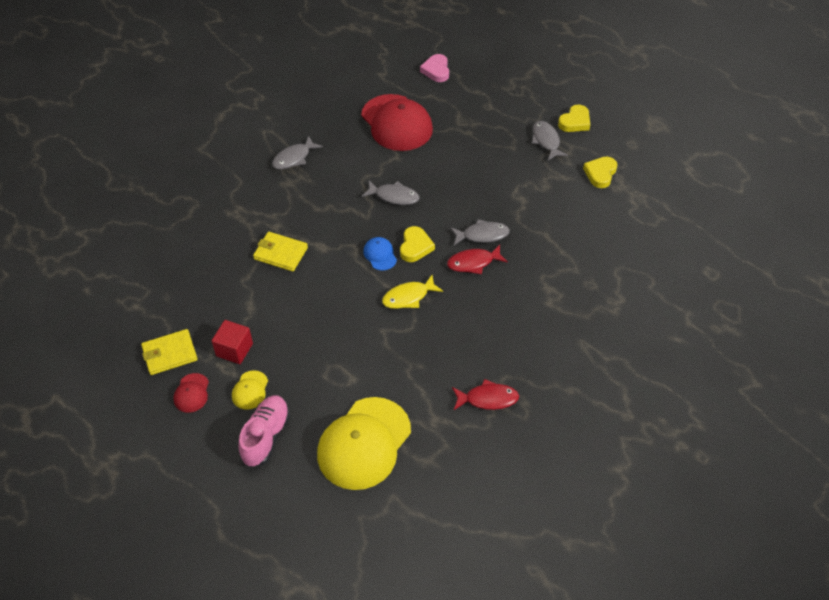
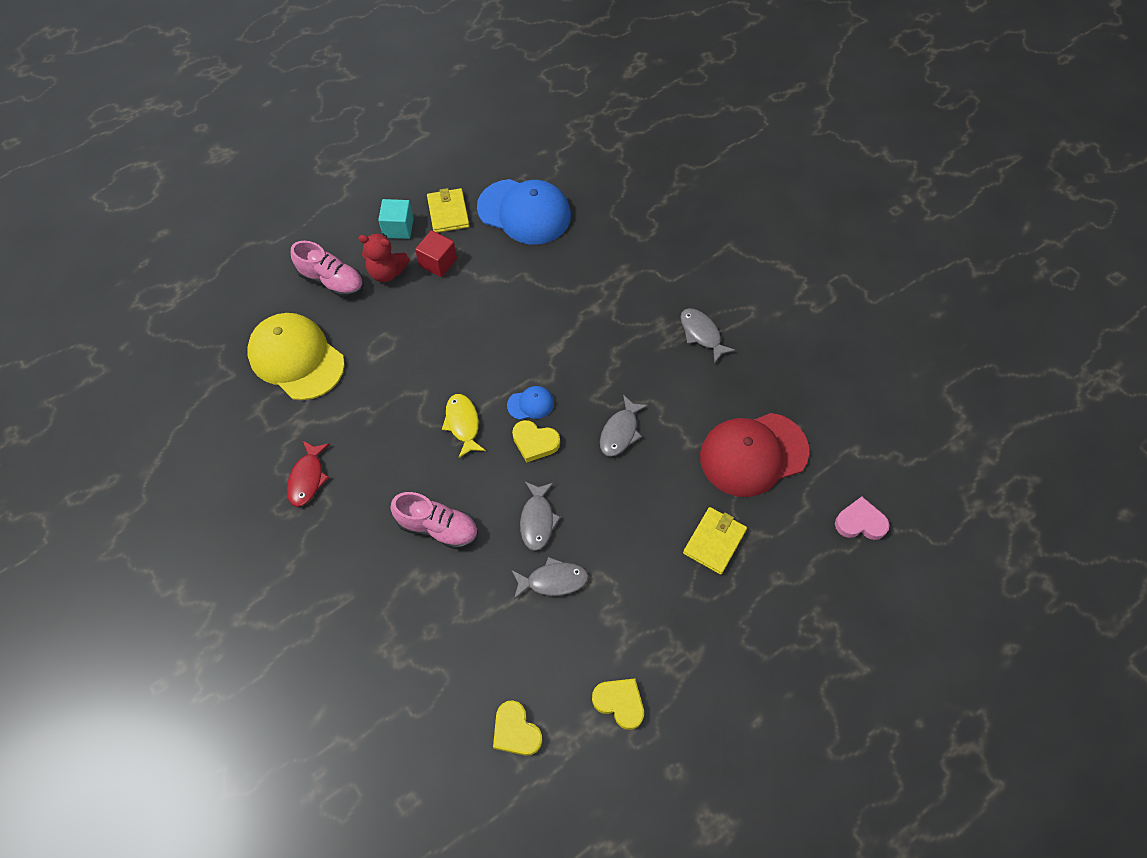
camera: 100 degrees right, 10 degrees up
red cap [173,373,209,413] -> turquoise cube [378,199,414,239]
yellow cap [232,370,268,410] -> red teddy bear [358,233,410,282]
yellow wallet [253,232,308,272] -> yellow wallet moved to [683,507,747,575]
red fish [447,245,508,274] -> none
grey fish [532,121,568,160] -> grey fish moved to [512,557,589,599]
yellow heart [558,105,590,132] -> yellow heart moved to [493,701,542,756]
none -> pink shoe [390,492,478,549]
none -> blue cap [477,179,571,245]

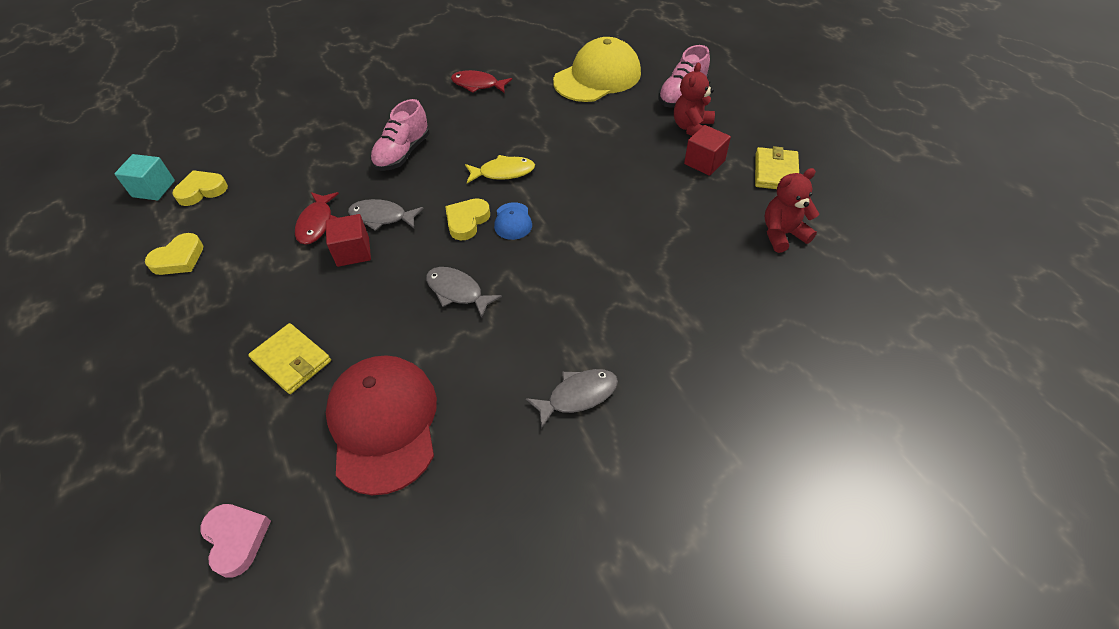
camera: 100 degrees right, 10 degrees down
turquoise cube [378,199,414,239] -> turquoise cube moved to [114,154,175,201]
yellow wallet [427,188,469,233] -> yellow wallet turned 75 degrees counterclockwise [755,146,799,189]
blue cap [477,179,571,245] -> red teddy bear [765,168,819,253]
grey fish [512,557,589,599] -> red fish [295,192,339,244]
pink heart [835,497,890,540] -> pink heart turned 45 degrees counterclockwise [201,504,271,578]
none -> red cube [326,214,371,267]

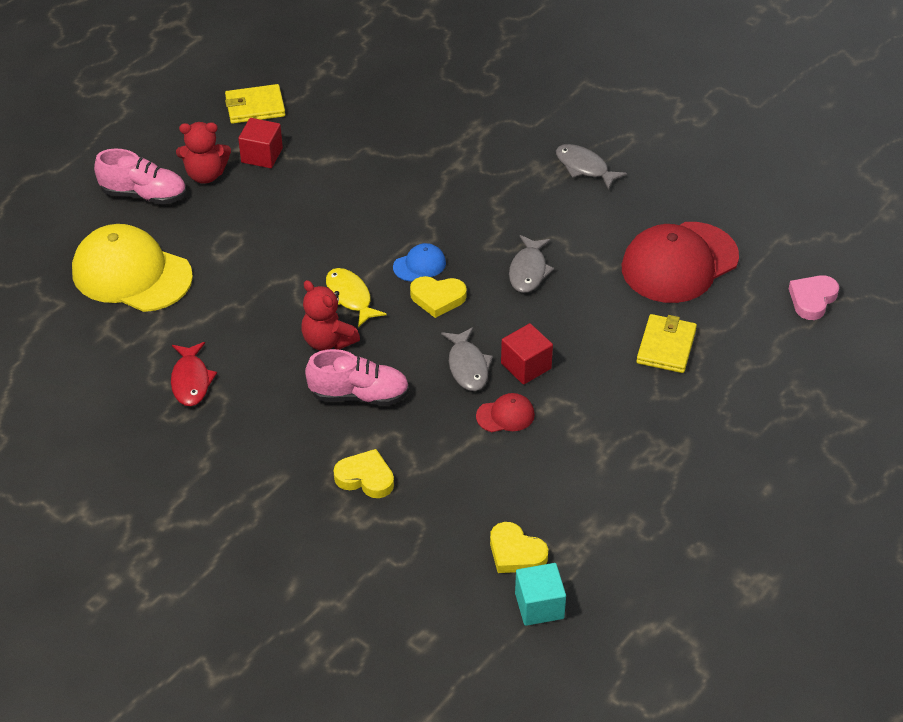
camera: 115 degrees left, 5 degrees down
yellow heart [145,233,203,275] -> yellow heart moved to [333,449,394,498]
red fish [295,192,339,244] -> red cap [476,393,535,432]
red teddy bear [765,168,819,253] -> red teddy bear moved to [301,280,360,351]

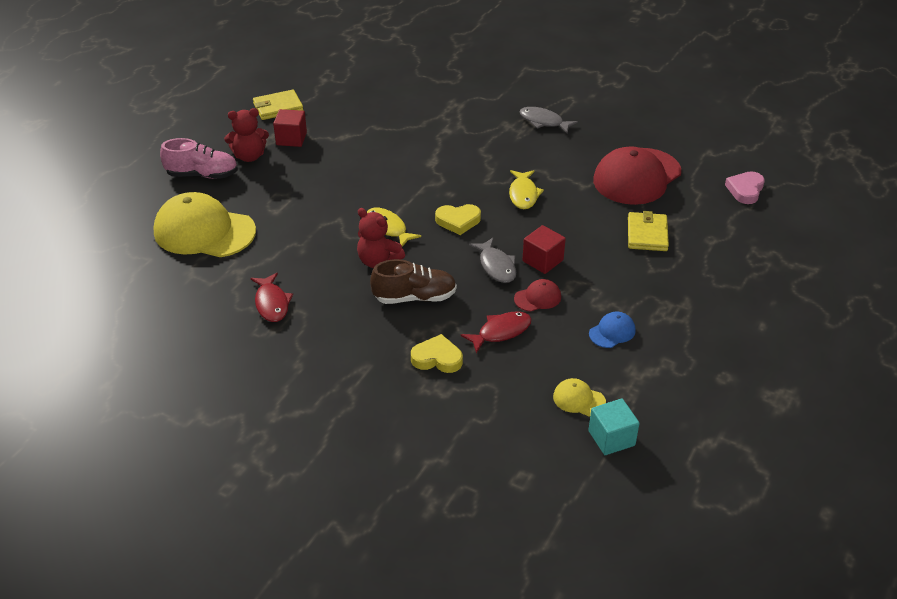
camera: 10 degrees left, 5 degrees down
pink shoe [305,349,409,406] -> brown shoe [370,259,457,304]
blue cap [393,243,446,281] -> blue cap moved to [589,312,636,348]
yellow heart [490,522,548,573] -> yellow cap [553,378,606,417]
grey fish [509,235,554,293] -> yellow fish [509,170,544,209]
none -> red fish [461,311,532,353]

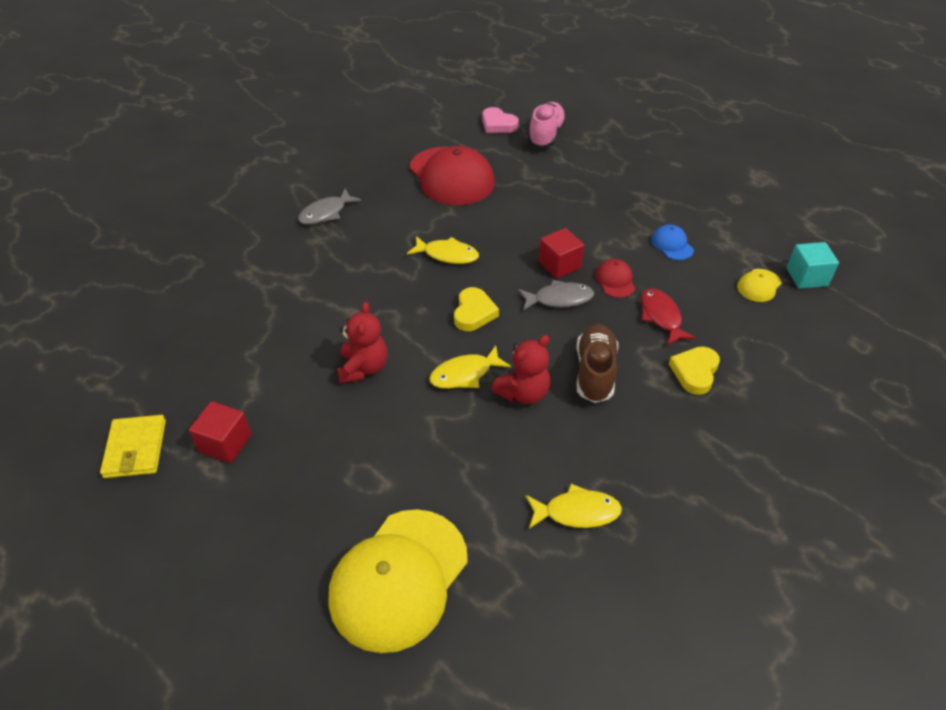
camera: 75 degrees left, 5 degrees up
pink shoe [160,138,238,179] -> pink shoe moved to [528,102,566,148]
red teddy bear [224,108,269,162] -> red teddy bear moved to [337,302,388,384]
red fish [250,273,293,322] -> yellow fish [526,484,622,529]
yellow wallet [628,211,669,251] -> none

